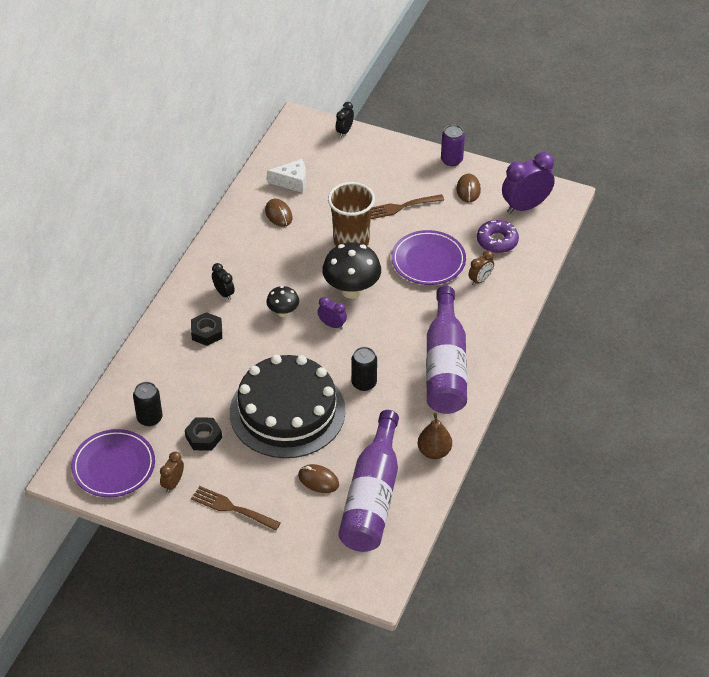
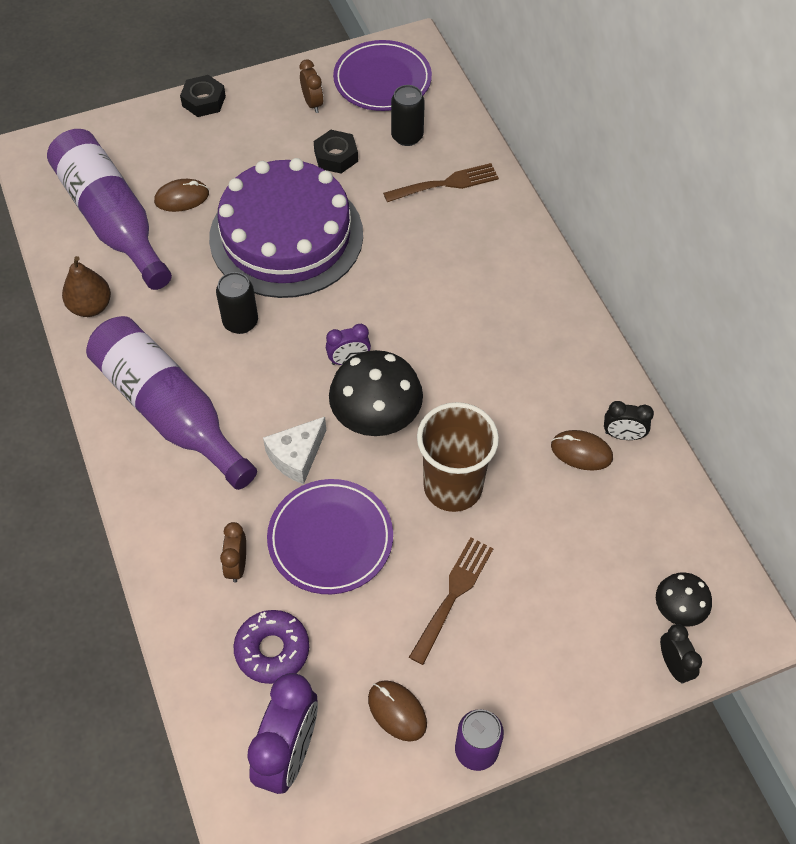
camera: 135 degrees right, 10 degrees up
black nut [191,312,222,346] -> black nut moved to [180,75,226,117]
brown fork [191,486,281,531] -> brown fork moved to [383,163,499,202]
black clock [212,263,235,300] -> black clock moved to [604,401,654,440]
black cake [230,355,345,458] -> purple cake [209,158,363,298]
black mushroom [266,286,299,317] -> black mushroom moved to [656,572,712,627]
white cheese [267,159,306,193] -> white cheese moved to [263,417,326,484]

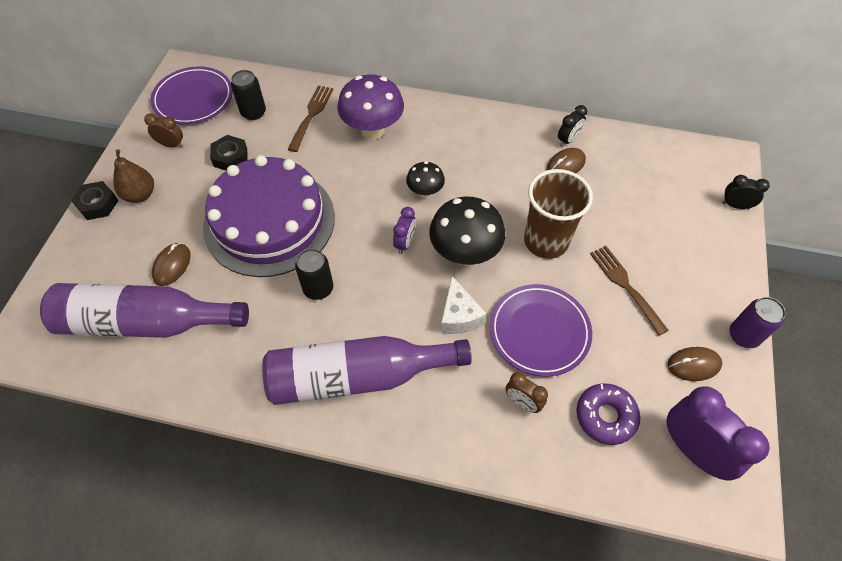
camera: 55 degrees left, 0 degrees up
brown pear [62,256,111,317] -> brown pear moved to [113,149,154,203]
black mushroom [656,572,712,627] -> black mushroom moved to [406,161,445,198]
none -> purple mushroom [337,74,404,140]

